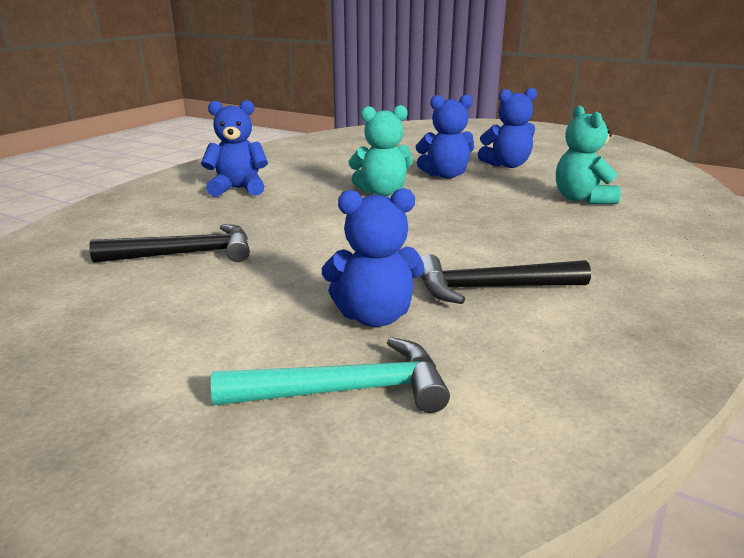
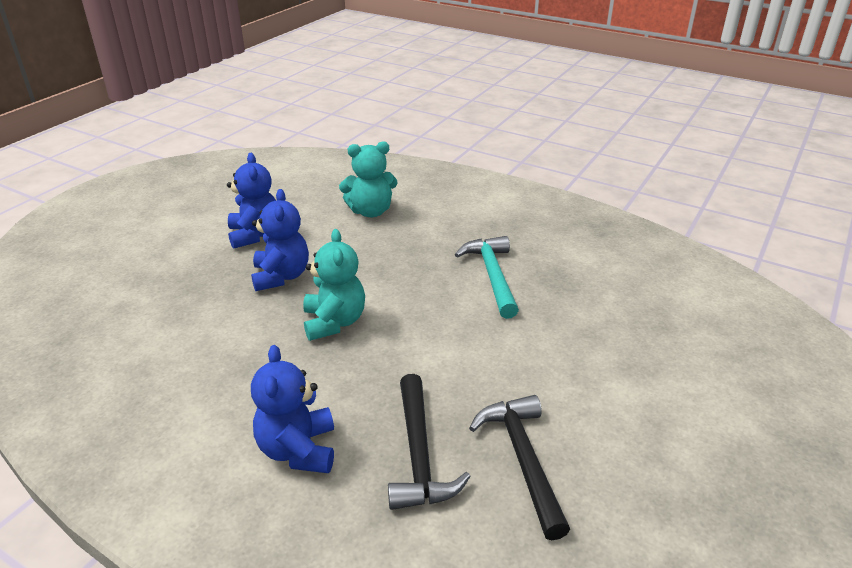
camera: 90 degrees left, 10 degrees up
turquoise hammer [211,337,450,413] -> turquoise hammer moved to [455,236,519,319]
blue teddy bear [322,188,424,327] -> none
black hammer [421,254,591,304] -> black hammer moved to [388,374,471,510]

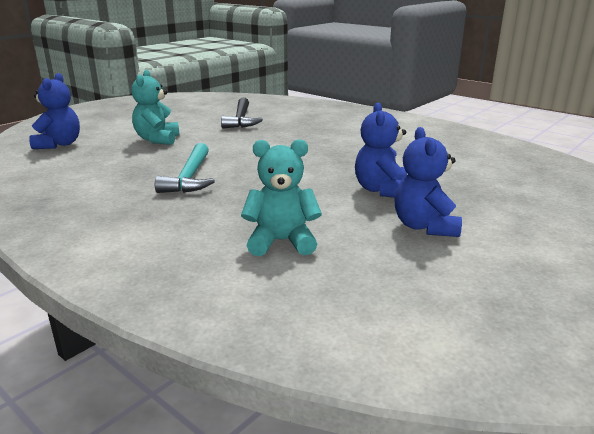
camera: 170 degrees left, 10 degrees down
blue teddy bear [251,345,334,473] -> blue teddy bear moved to [29,73,80,149]
turquoise teddy bear [303,229,365,341] -> turquoise teddy bear moved to [131,70,179,145]
black hammer [388,374,471,510] -> none

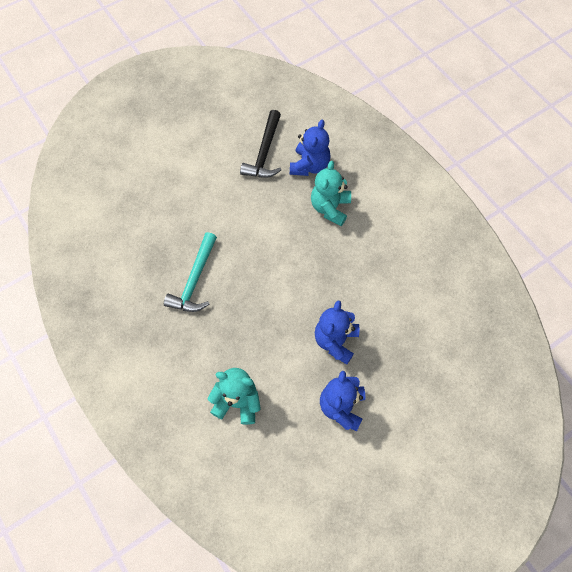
camera: 15 degrees right, 40 degrees up
blue teddy bear [29,73,80,149] -> blue teddy bear moved to [290,120,331,176]
turquoise teddy bear [131,70,179,145] -> turquoise teddy bear moved to [311,161,351,226]

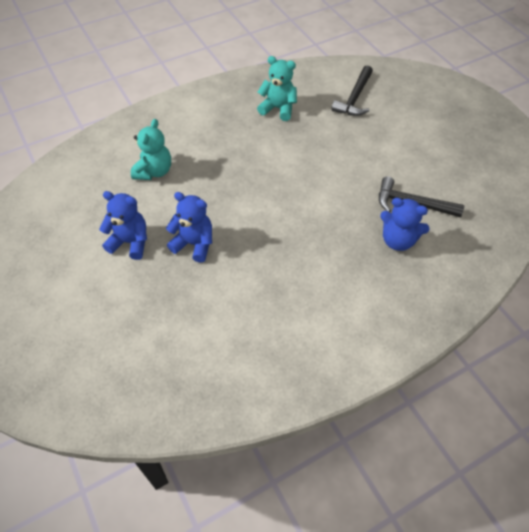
camera: 95 degrees right, 10 degrees down
turquoise hammer [164,232,217,312] -> none
turquoise teddy bear [311,161,351,226] -> turquoise teddy bear moved to [257,56,297,121]
none -> black hammer [331,66,373,116]

